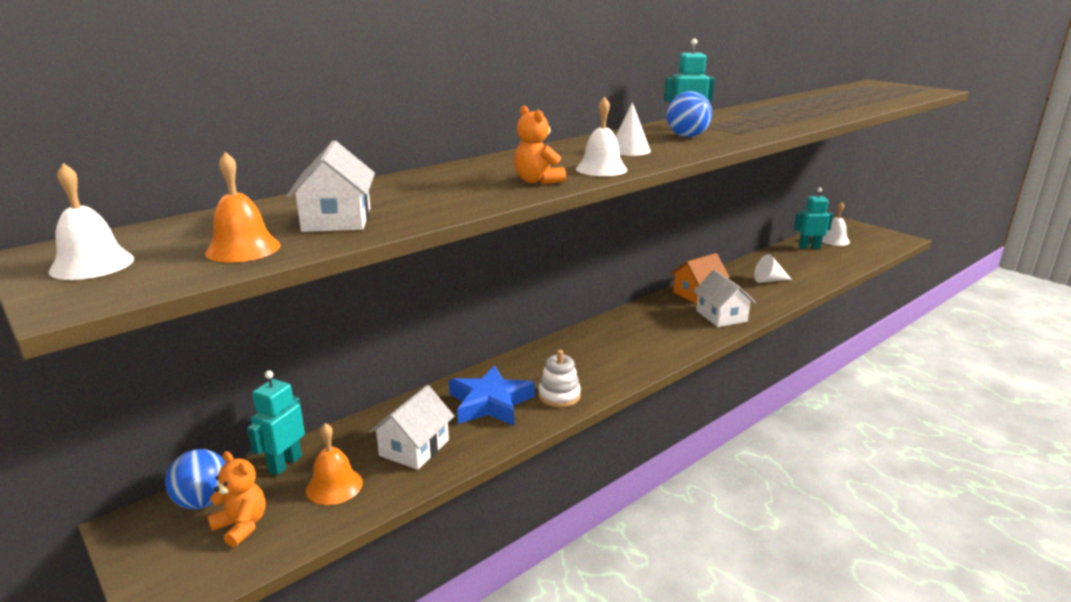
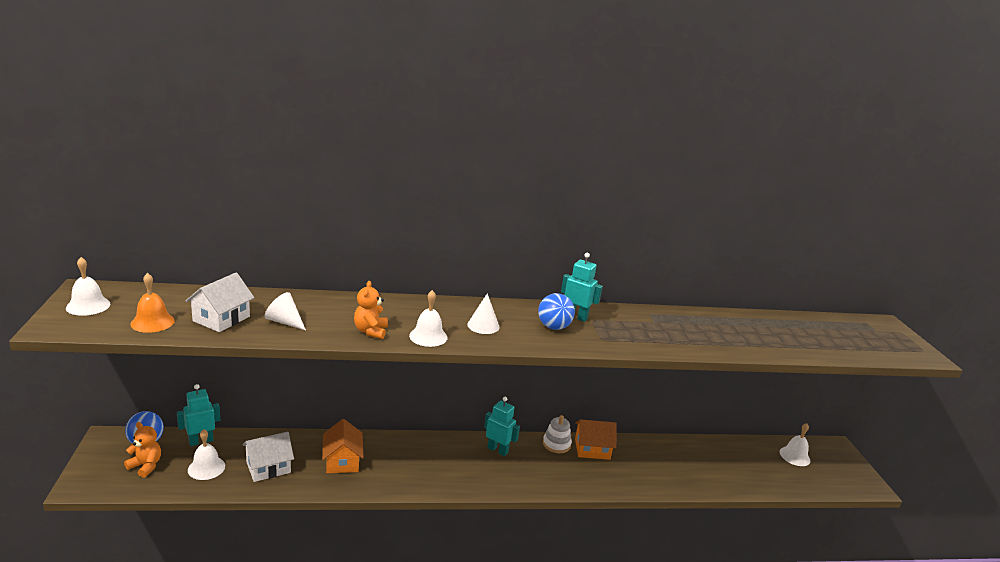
camera: 30 degrees right, 0 degrees up
orange teddy bear [207,451,266,547] -> orange teddy bear turned 45 degrees counterclockwise [124,422,161,478]
orange bell [306,423,363,505] -> white bell [188,429,225,480]
blue star [449,365,535,425] -> orange house [322,419,364,473]
white stacking toy [538,350,581,407] -> white stacking toy moved to [543,415,572,453]
white house [693,270,756,327] -> none
white cone [754,254,792,283] -> white cone moved to [265,292,306,330]
turquoise robot [794,188,833,249] -> turquoise robot moved to [484,397,520,456]

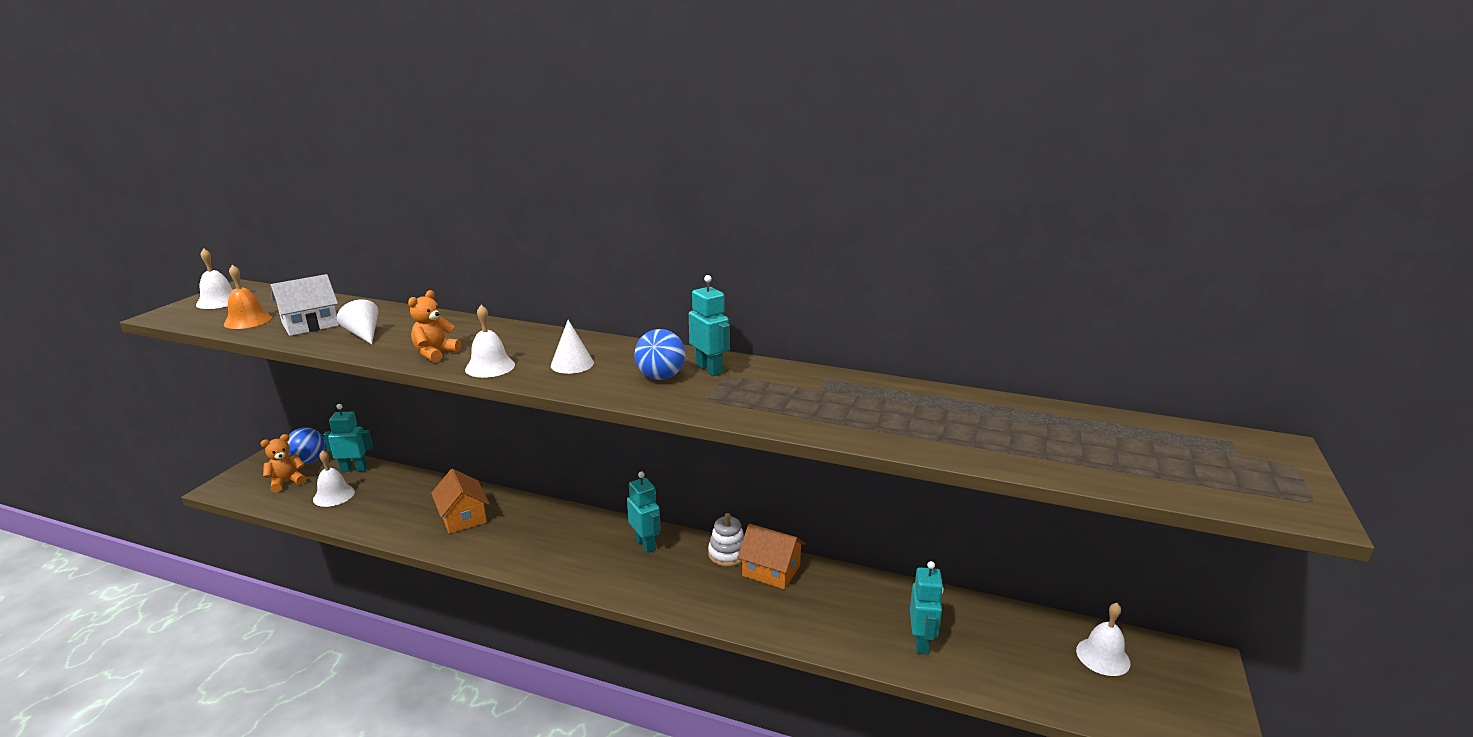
camera: 30 degrees right, 0 degrees up
orange teddy bear [124,422,161,478] -> orange teddy bear turned 90 degrees counterclockwise [260,434,306,493]
white house [242,432,294,482] -> none
orange house [322,419,364,473] -> orange house turned 45 degrees counterclockwise [431,469,489,534]
none -> turquoise robot [910,561,944,655]

